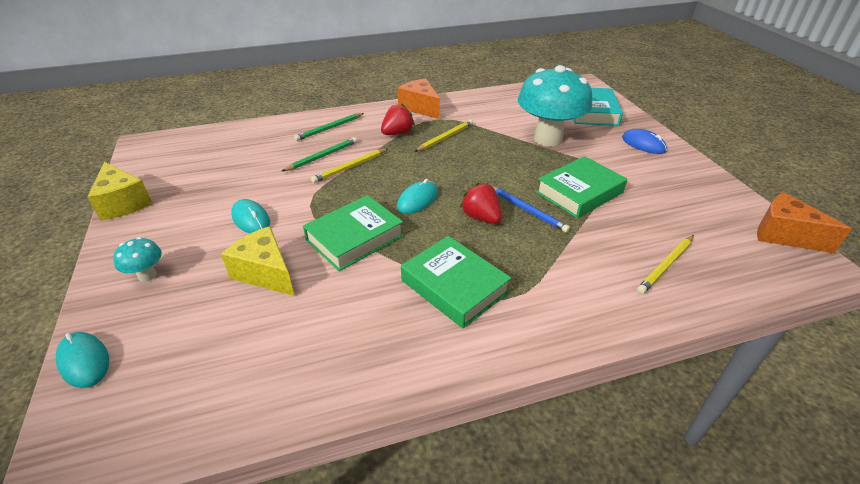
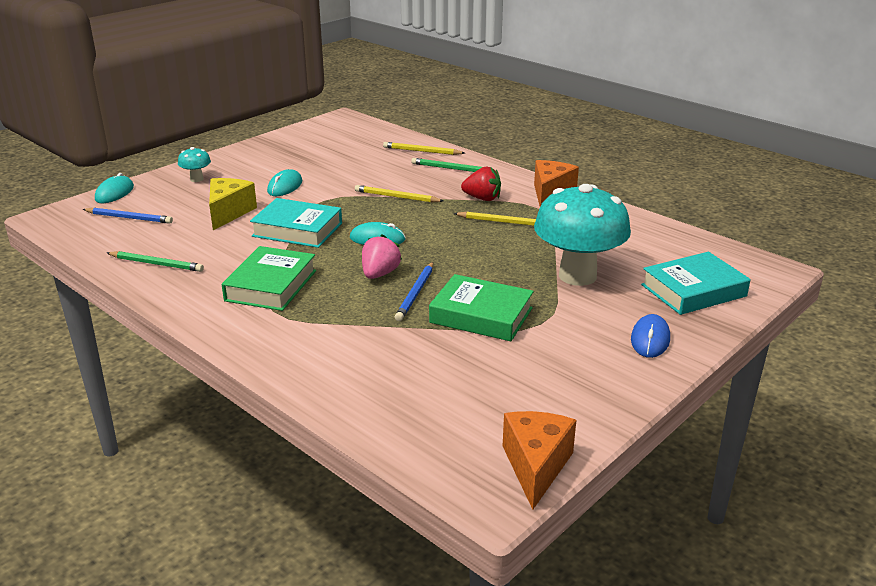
camera: 60 degrees right, 10 degrees down
yellow cheese [87,162,153,221] -> none
green pencil [282,137,358,171] -> green pencil moved to [107,251,204,272]
green book [303,195,404,271] -> turquoise book [250,198,342,248]
red strawberry [460,183,502,224] -> pink strawberry [362,234,402,279]
yellow pencil [637,235,694,294] -> yellow pencil moved to [383,142,465,155]
none -> blue pencil [82,208,173,224]

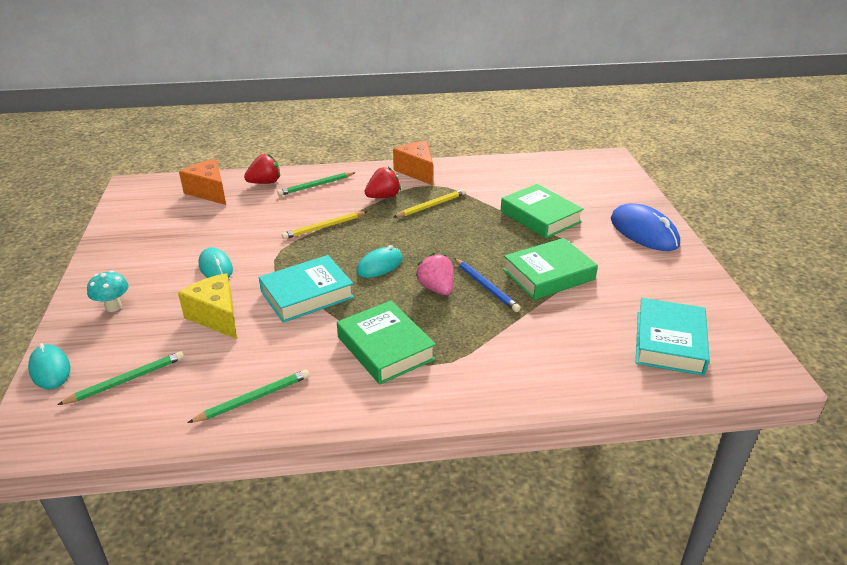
camera: 50 degrees left, 5 degrees up
blue pencil [82,208,173,224] -> green pencil [57,351,184,405]
yellow pencil [383,142,465,155] -> red strawberry [244,154,280,184]
orange cheese [503,411,576,510] -> orange cheese moved to [179,159,226,205]
turquoise mushroom [534,184,631,286] -> green book [501,184,584,238]
blue mouse [631,314,670,358] -> blue mouse [611,203,680,251], size x1.60
turquoise book [641,252,751,315] -> turquoise book moved to [636,298,710,376]

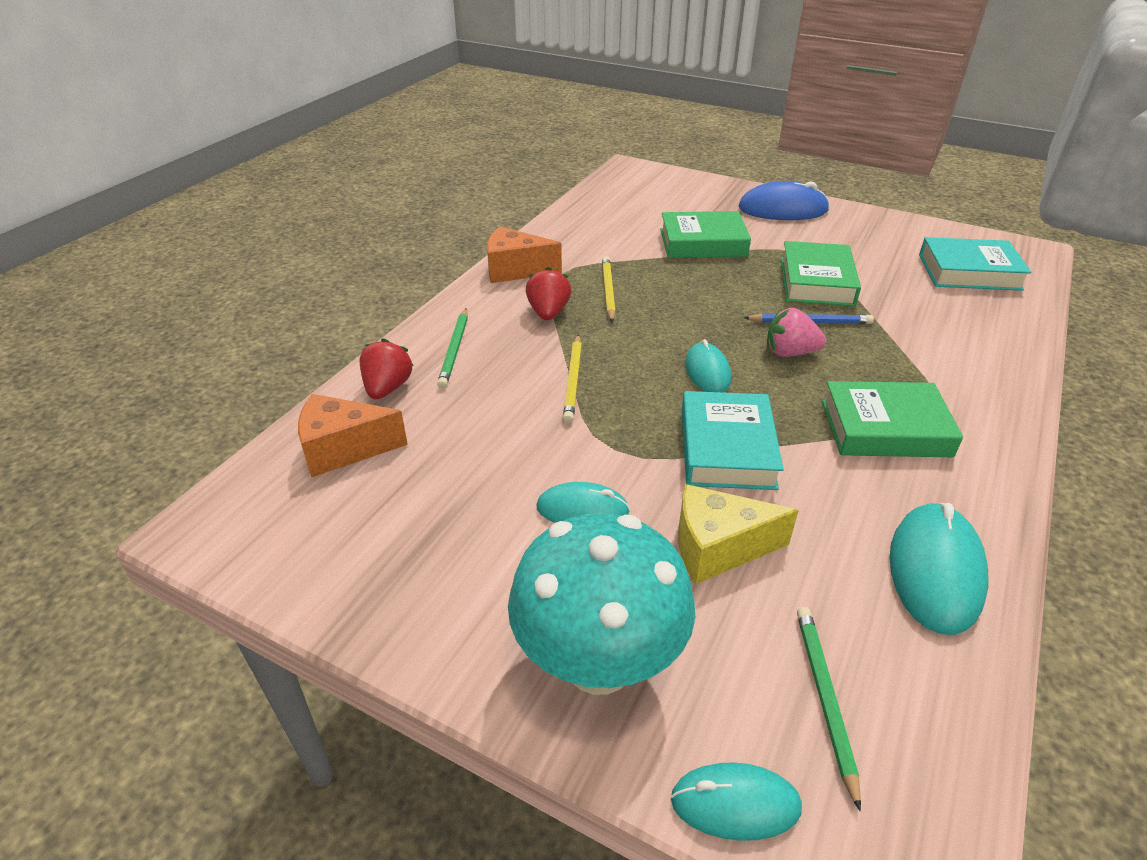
camera: 55 degrees left, 5 degrees up
turquoise mushroom [87,271,129,312] -> turquoise mushroom [508,513,695,695], size x2.36
green pencil [187,369,310,423] -> turquoise mouse [889,503,989,635]
turquoise book [636,298,710,376] -> turquoise book turned 45 degrees counterclockwise [919,237,1031,291]

